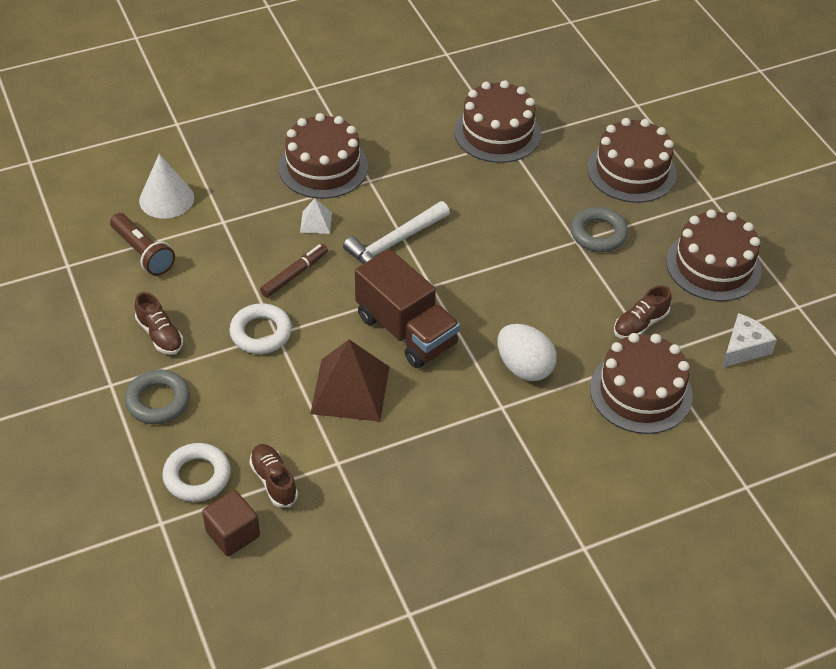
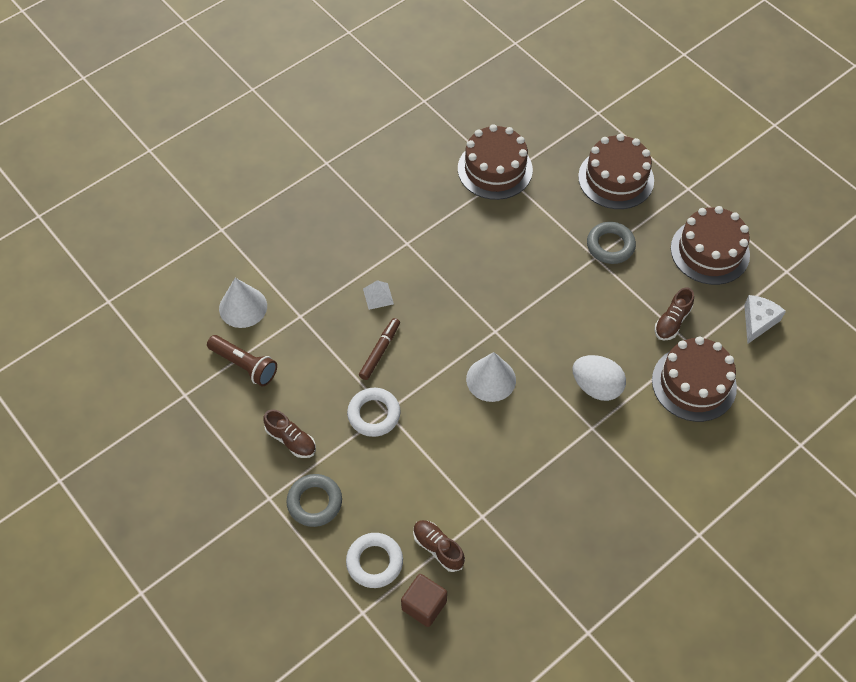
camera: 15 degrees left, 10 degrees up
brown cake [279,113,368,199] -> none
brown pyramid [310,339,389,422] -> none
white hammer [343,201,450,264] -> none
brown truck [355,249,460,368] -> white cone [466,352,516,402]

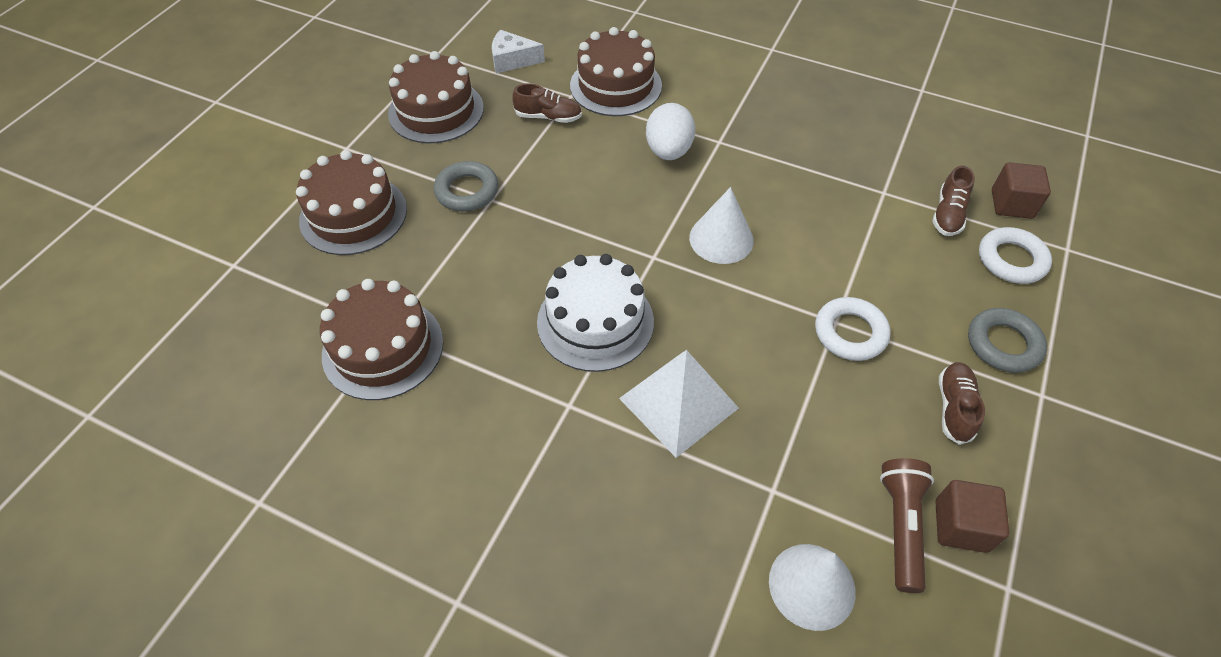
camera: 115 degrees left, 5 degrees down
brown marker [359,318,400,380] -> none
white pyramid [363,280,394,310] -> white pyramid [619,350,739,458], size x2.11
none -> white cake [537,254,654,372]
none -> brown cube [936,480,1009,553]

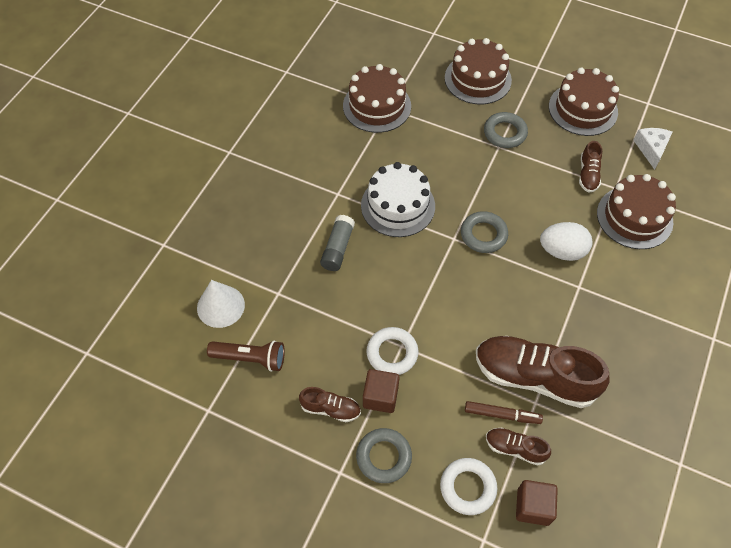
camera: 90 degrees right, 5 degrees up
white pyramid [619,350,739,458] -> grey glue stick [320,215,355,271]
white cone [689,187,754,264] -> none
brown cube [936,480,1009,553] -> brown cube moved to [363,369,400,413]
none -> grey ring [461,211,508,253]
none -> brown marker [465,401,543,424]
none -> brown shoe [476,336,610,408]

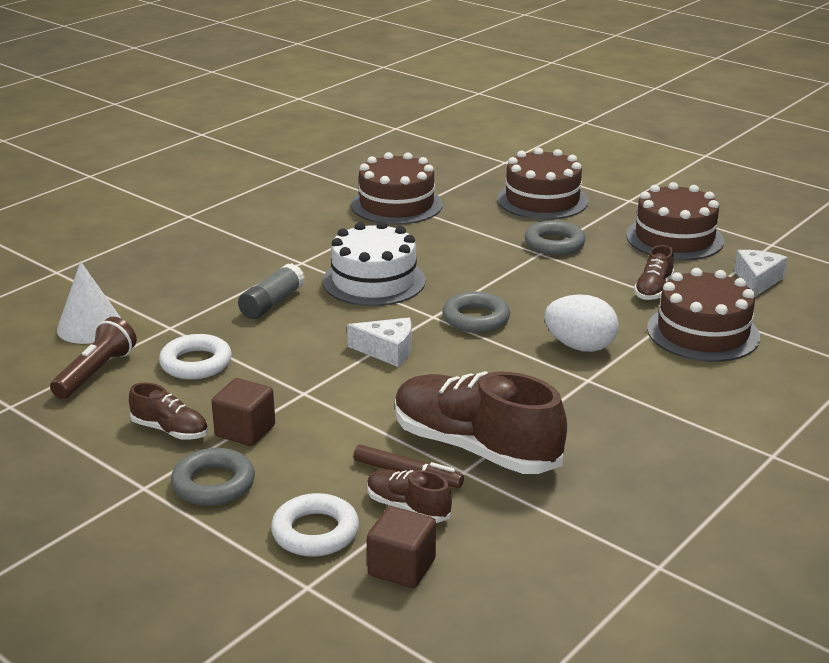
camera: 15 degrees right, 30 degrees down
brown flashlight [207,340,285,372] -> brown flashlight turned 90 degrees counterclockwise [50,317,137,399]
white ring [366,327,418,375] -> white ring moved to [159,334,232,379]
none -> white cheese [347,318,412,367]

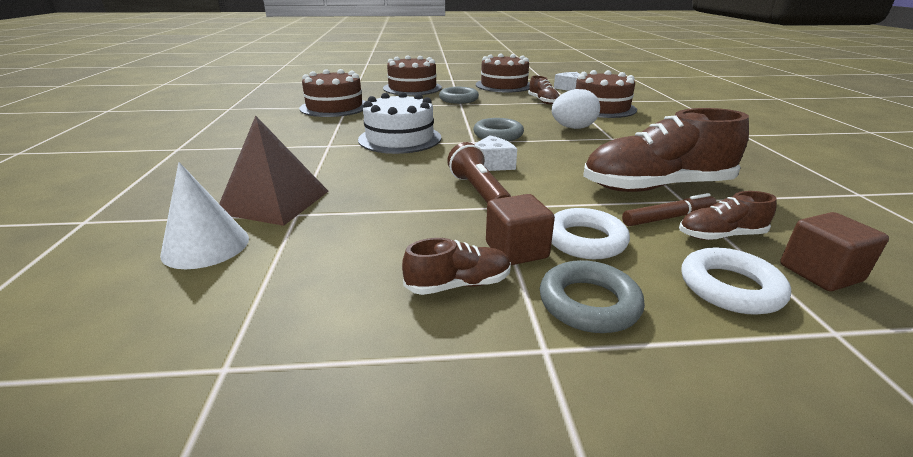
camera: 45 degrees left, 0 degrees up
brown flashlight [50,317,137,399] -> brown flashlight moved to [447,142,511,203]
white ring [159,334,232,379] -> white ring moved to [551,208,630,259]
grey glue stick [238,263,305,319] -> none
none -> brown pyramid [219,115,329,226]

